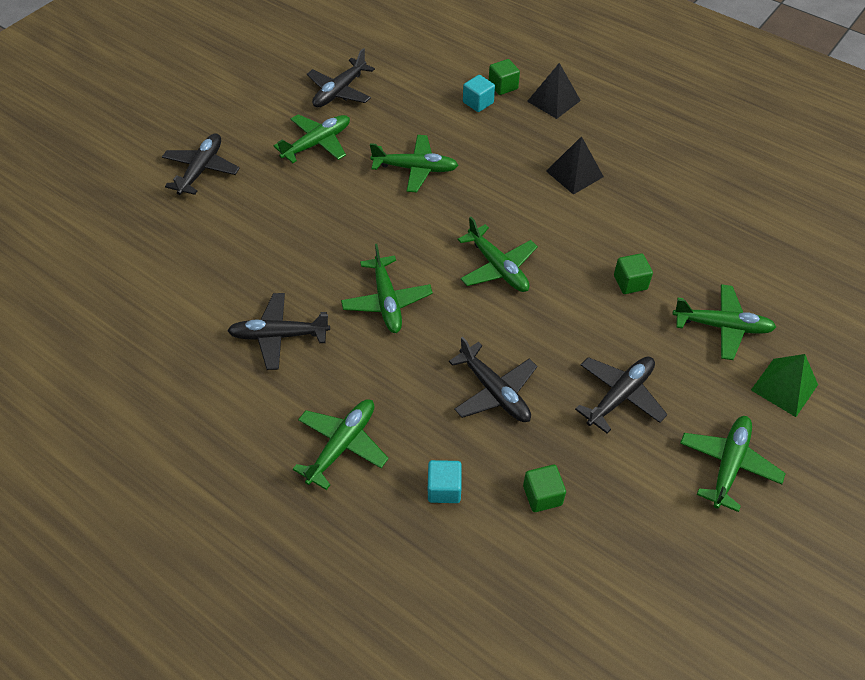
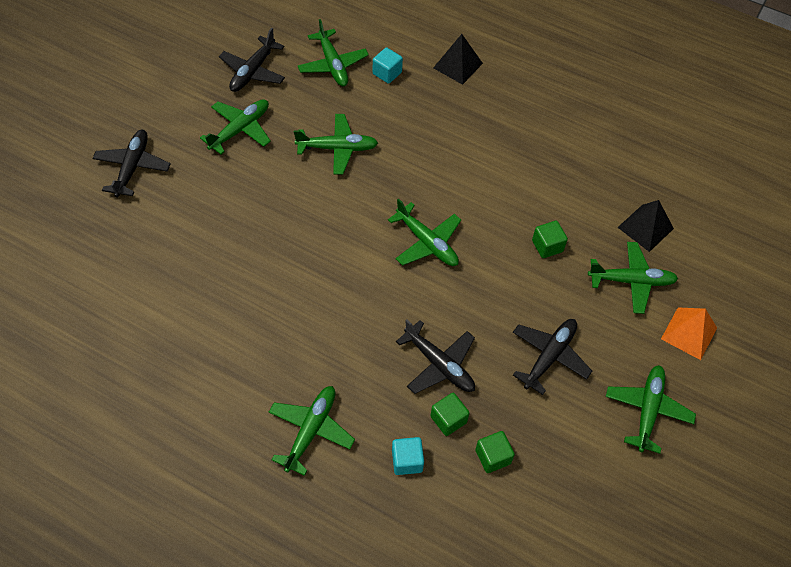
camera: 10 degrees left, 5 degrees up
black plane [227,293,330,370] -> none
green plane [341,244,433,333] -> green plane moved to [297,19,369,86]
green cube [489,59,520,95] -> green cube moved to [431,393,469,436]
black pyramid [546,136,604,195] -> black pyramid moved to [617,200,674,252]
green pyramid [751,354,818,417] -> orange pyramid [661,307,717,360]

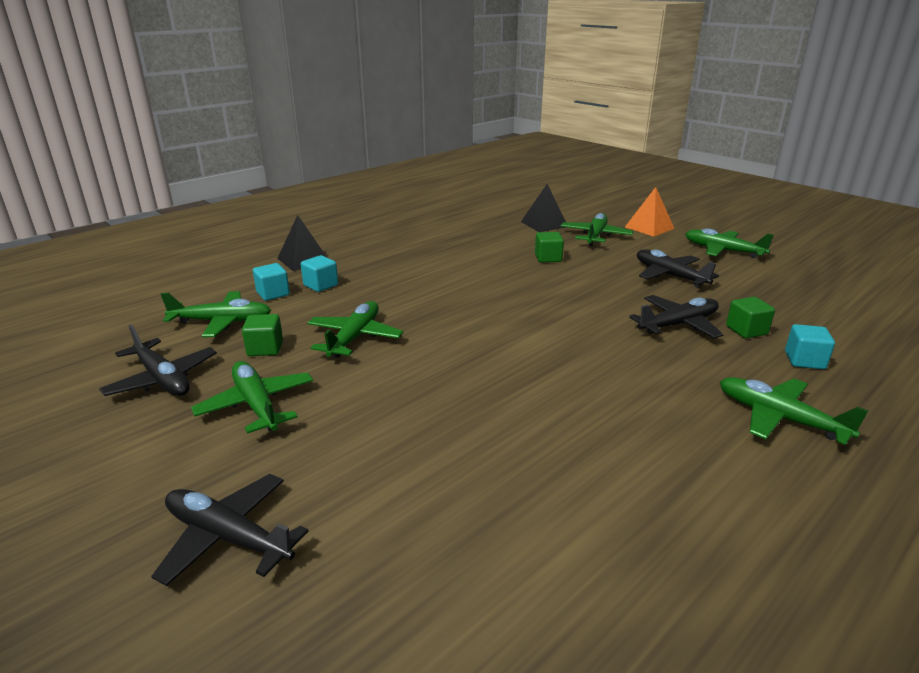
camera: 70 degrees left, 30 degrees down
green plane [388,198,461,266] -> none
green cube [475,431,515,473] -> green cube moved to [242,314,283,356]
none -> turquoise cube [301,255,338,292]

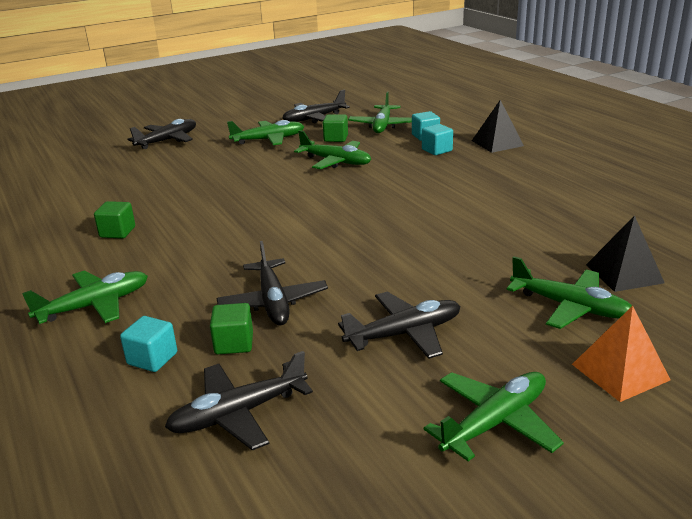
camera: 105 degrees right, 0 degrees up
green cube [535,232,564,262] -> green cube moved to [94,201,135,239]
none -> black plane [165,351,313,450]

